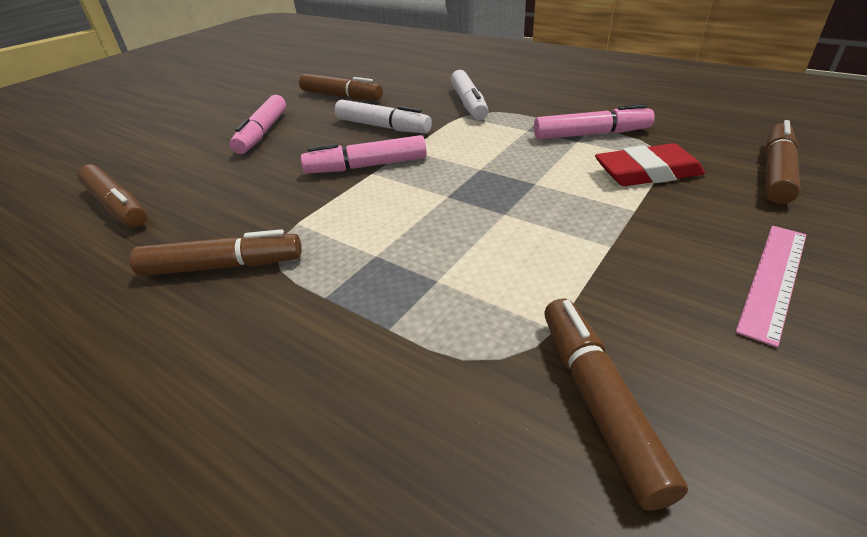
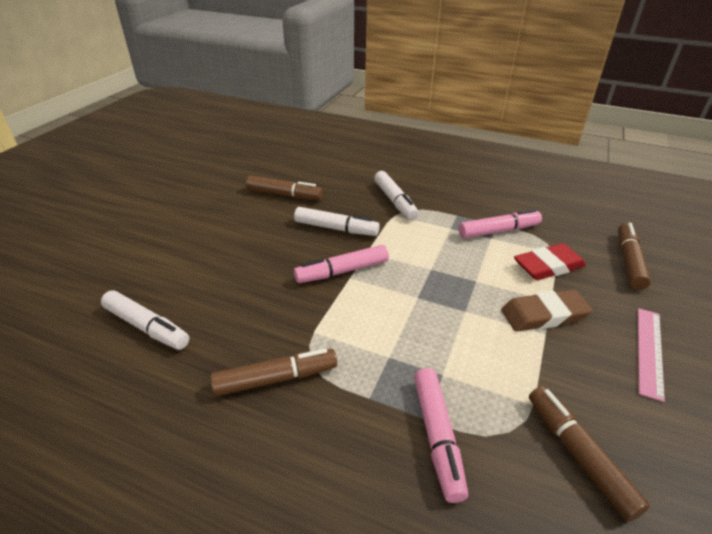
camera: 15 degrees left, 0 degrees up
brown marker [77,164,147,227] -> white marker [101,290,189,350]
pink marker [230,95,286,154] -> pink marker moved to [414,368,468,503]
none -> brown eraser [501,289,592,332]

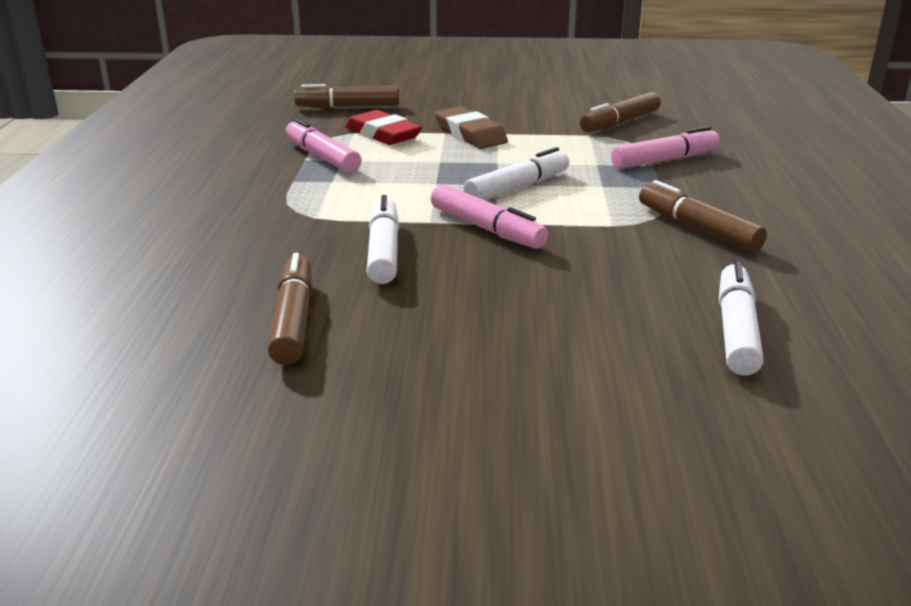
camera: 110 degrees left, 10 degrees down
white marker [374,171,419,220] -> white marker moved to [463,147,569,200]
pink ruler [638,308,665,402] -> none

